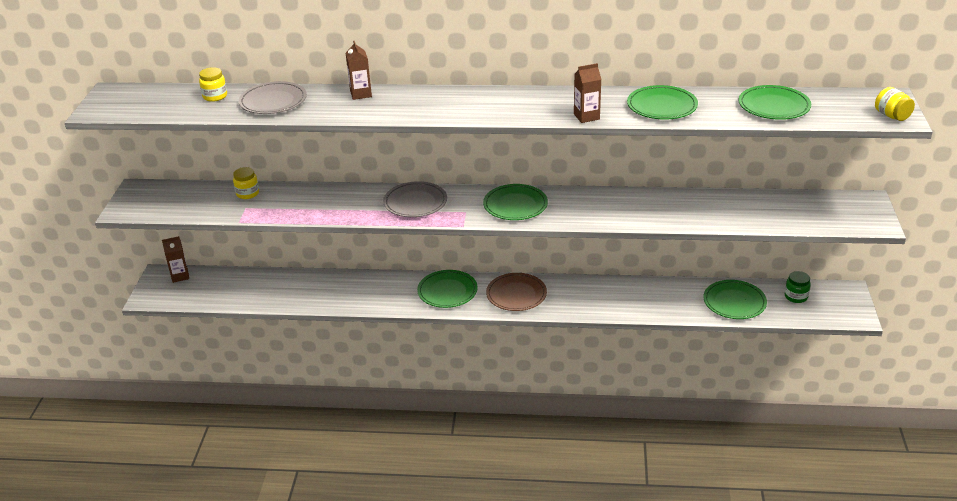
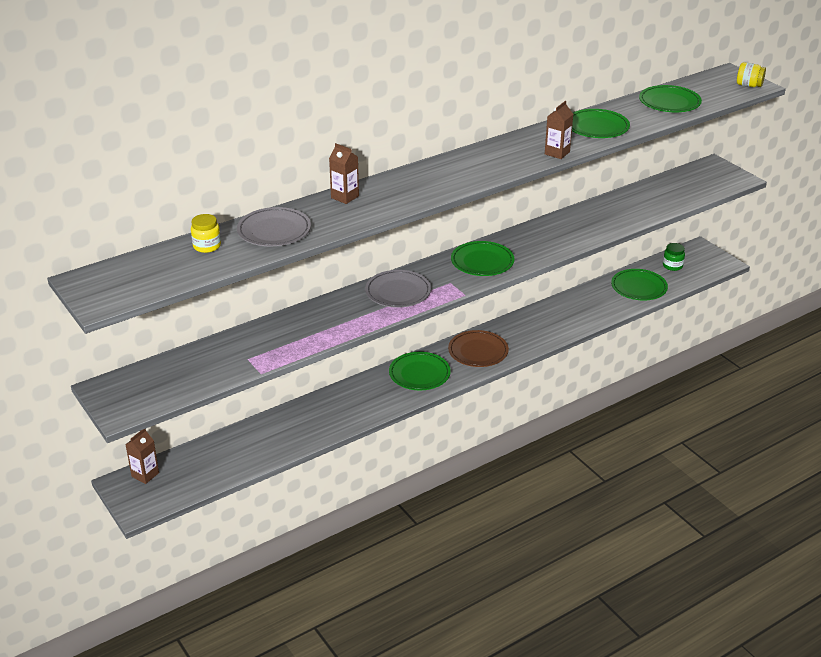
camera: 40 degrees left, 0 degrees up
yellow jar [233,167,259,199] -> none

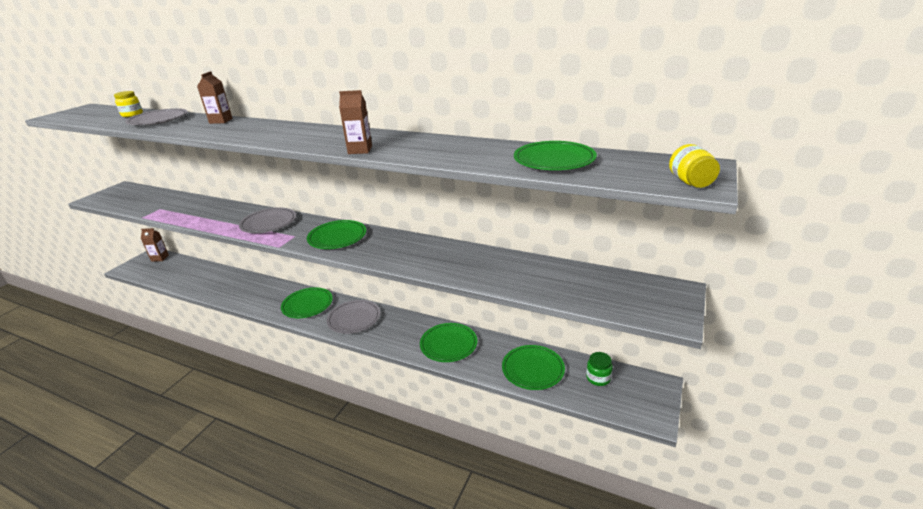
camera: 60 degrees right, 5 degrees down
brown plate [448,330,509,367] -> grey plate [327,300,380,334]
green plate [572,109,630,138] -> green plate moved to [420,323,478,362]

